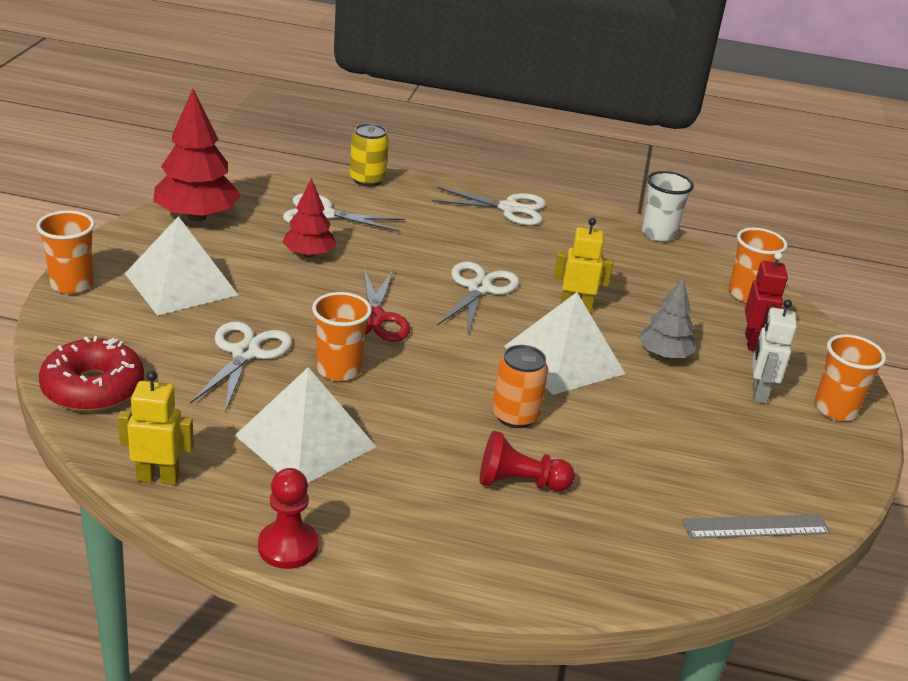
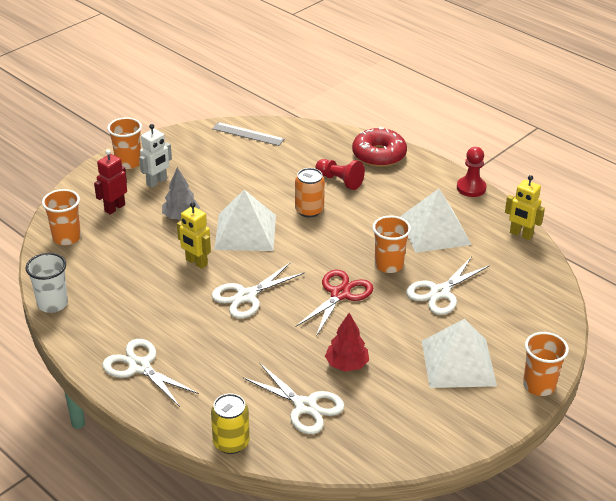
camera: 145 degrees left, 5 degrees up
red donut [39,336,144,412] -> red donut moved to [352,127,407,167]
red tree [153,89,241,221] -> none

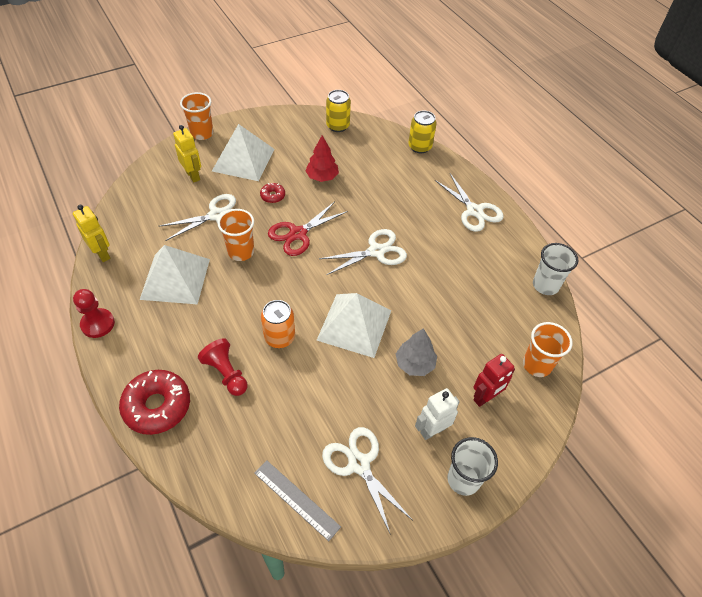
camera: 165 degrees left, 15 degrees up
orange cup [107,117,142,169] -> white cup [447,437,498,496]
yellow robot [177,202,211,269] -> yellow robot moved to [173,125,201,183]
white scissors [243,363,345,434] -> white scissors moved to [322,427,412,535]
none -> red donut [260,183,285,203]
none -> yellow can [326,90,351,132]

